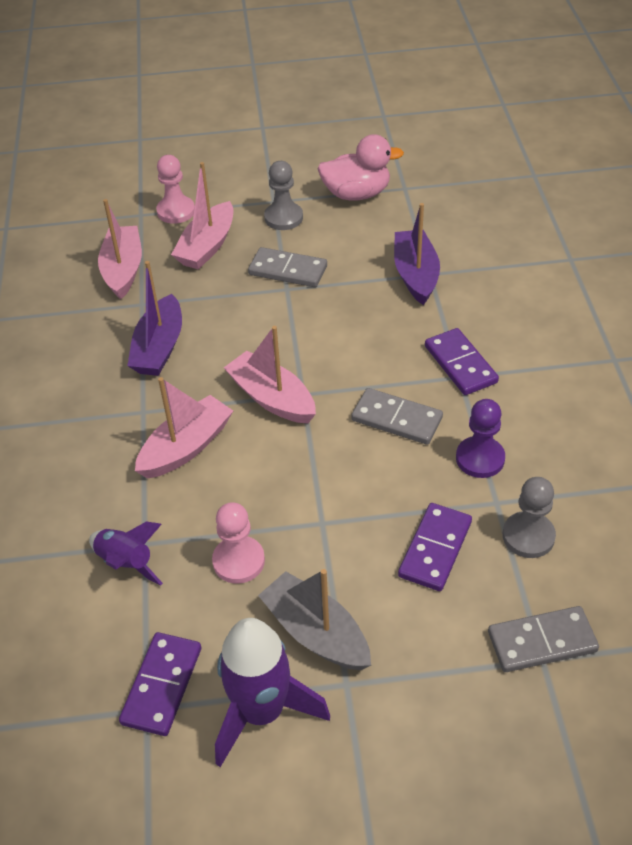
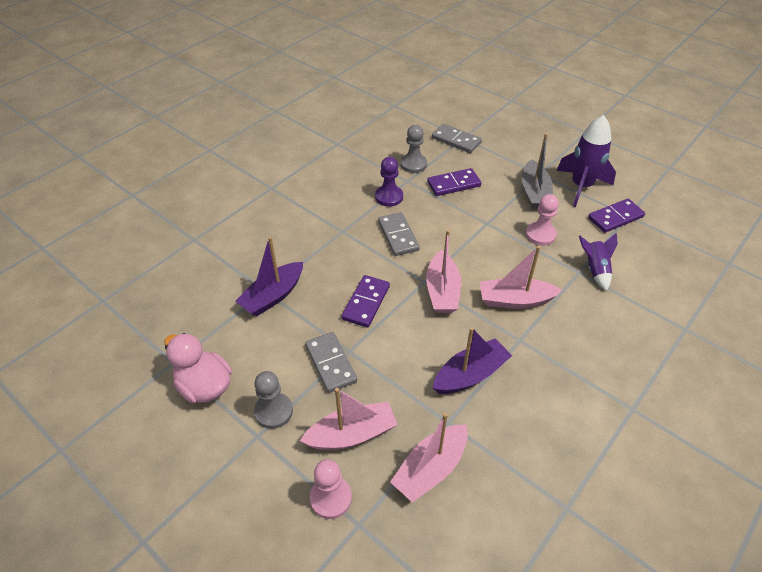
camera: 135 degrees left, 0 degrees up
purple domino [425,328,499,395] -> purple domino moved to [342,275,390,327]

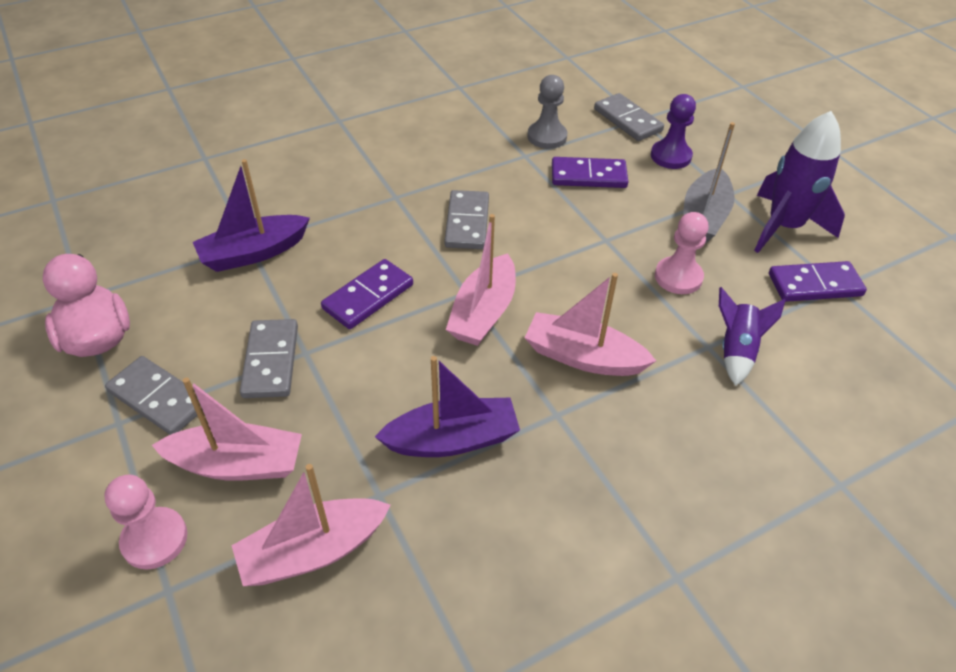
camera: 20 degrees right, 0 degrees up
grey pawn [254,371,293,429] -> grey domino [105,356,203,435]
purple pawn [375,157,403,207] -> purple pawn moved to [651,94,696,169]

